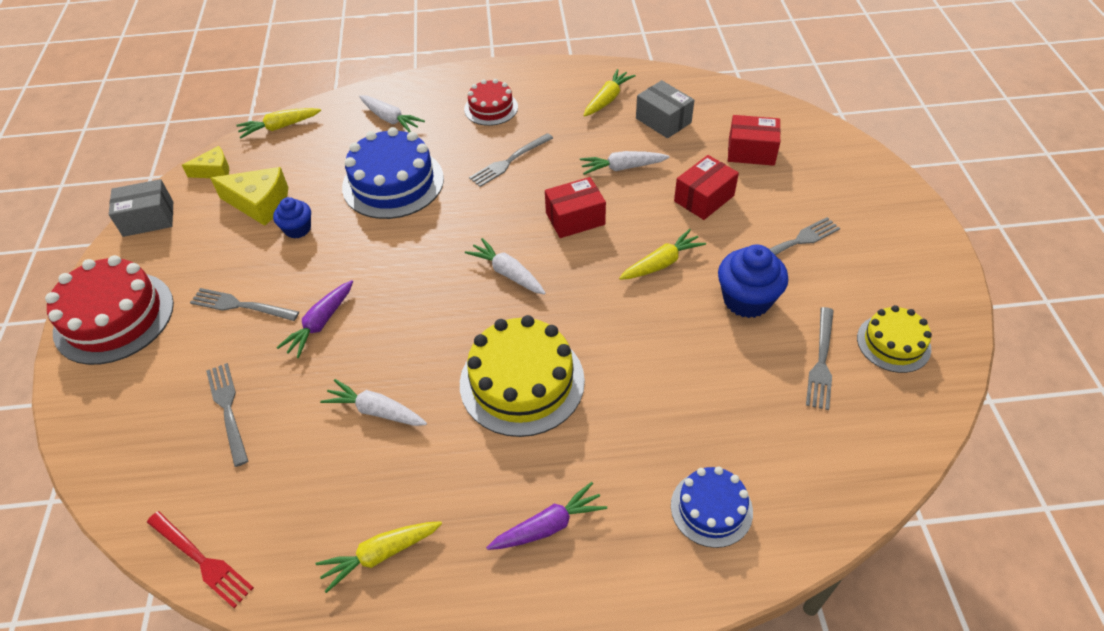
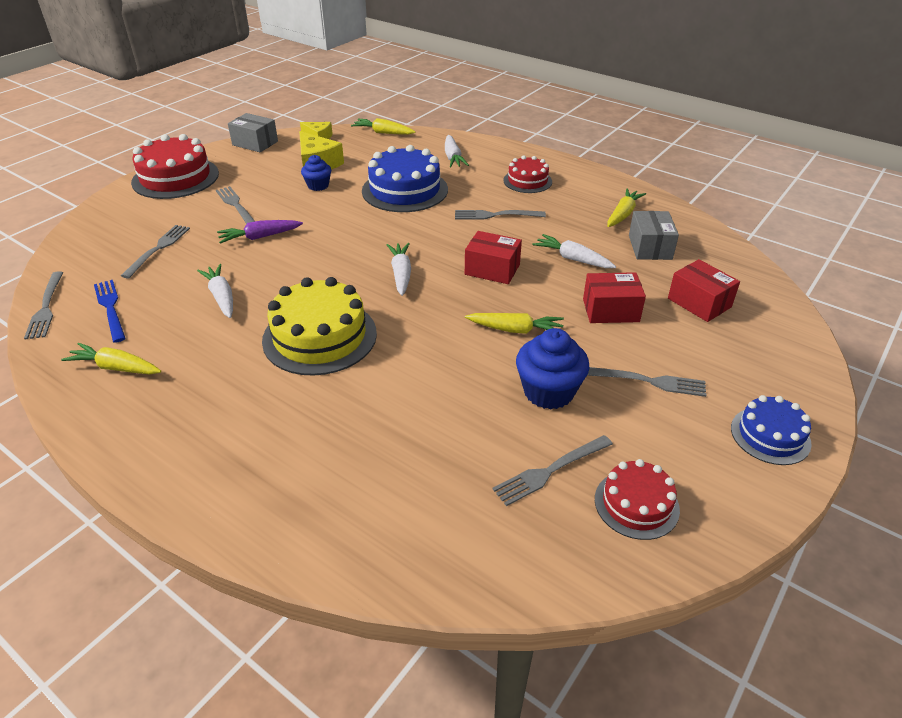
camera: 40 degrees right, 10 degrees down
red fork [147,511,254,608] -> grey fork [24,271,63,340]
purple carrot [486,482,607,550] -> none
yellow carrot [583,69,636,117] -> yellow carrot turned 45 degrees counterclockwise [607,189,646,227]
blue cake [671,466,753,548] -> blue cake moved to [731,395,812,465]
yellow cake [857,305,932,373] -> red cake [595,459,680,540]
none -> blue fork [94,280,126,343]

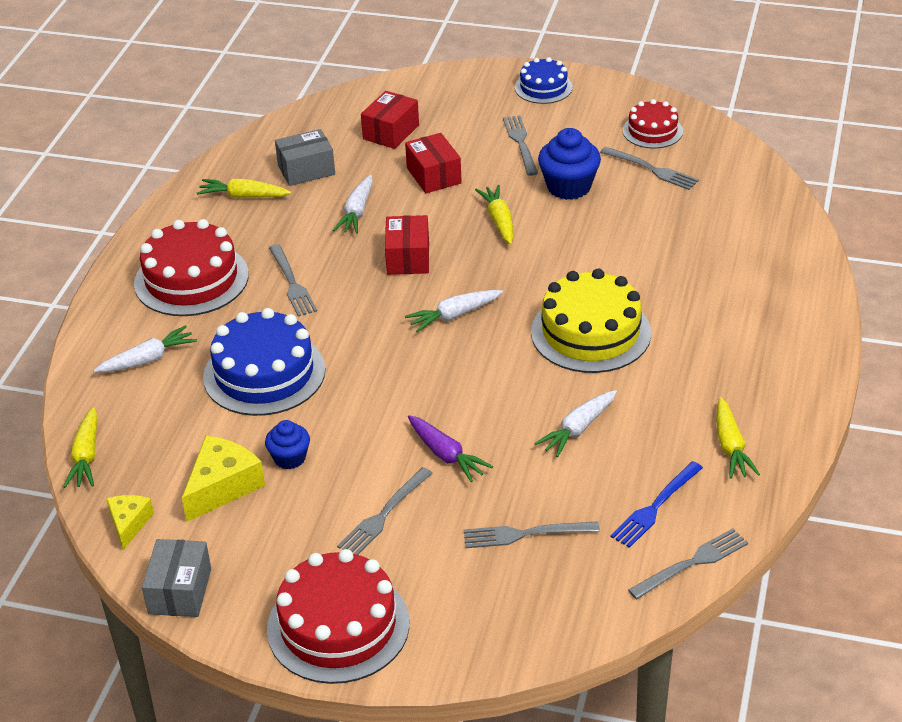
camera: 110 degrees left, 0 degrees up
red cake [503,156,552,193] -> red cake [134,219,249,316], size x1.73

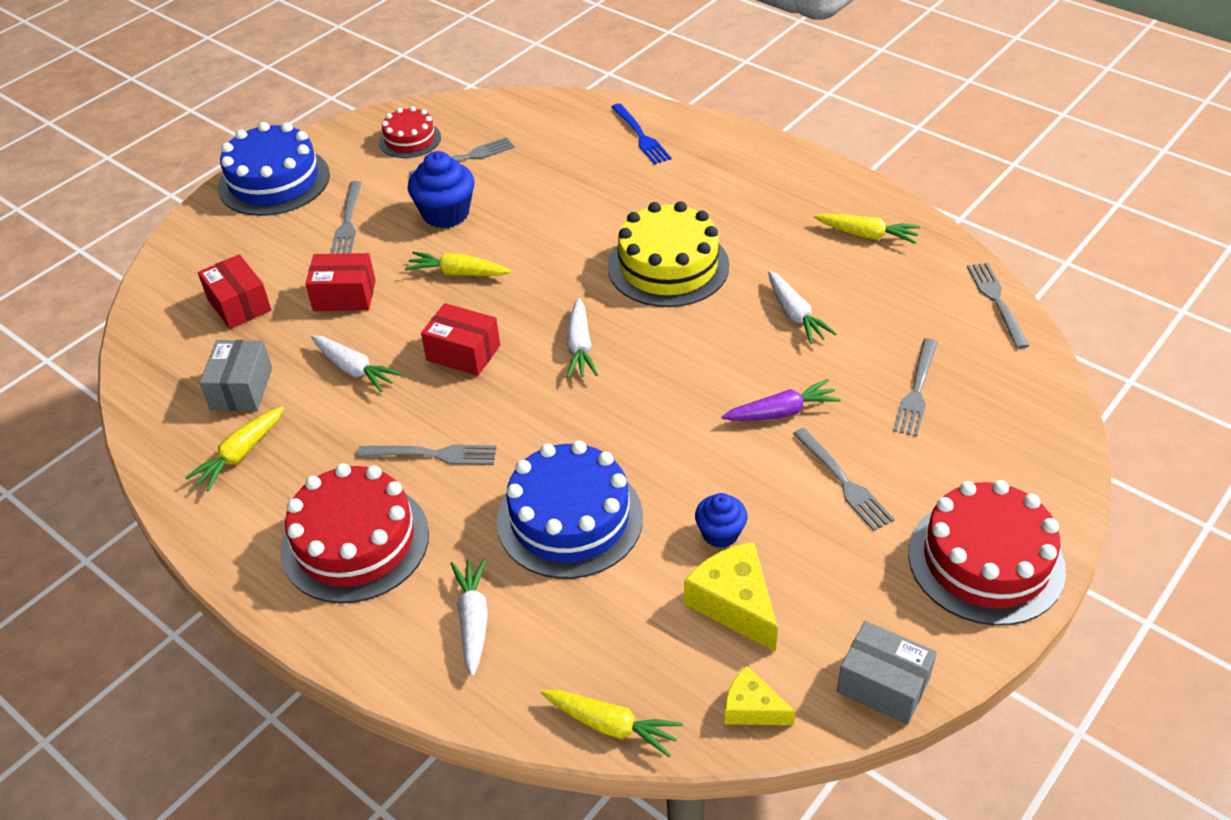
camera: 65 degrees left, 5 degrees up
grey fork [503,115,538,176] -> grey fork turned 105 degrees counterclockwise [330,181,362,254]
blue cake [515,57,573,104] -> blue cake [218,122,330,216], size x1.73
blue fork [610,461,703,548] -> blue fork moved to [611,103,671,165]

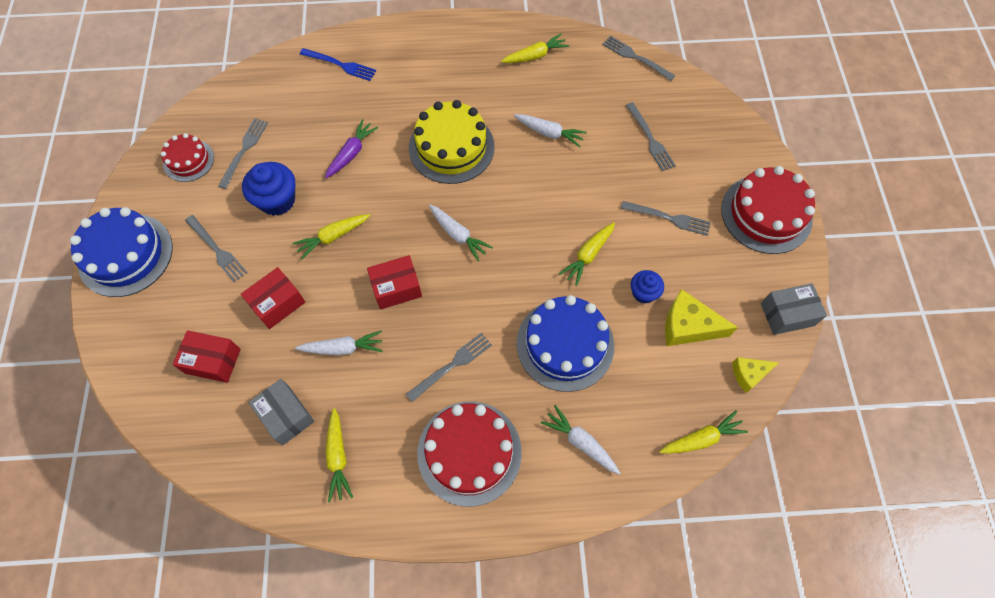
camera: 45 degrees left, 20 degrees up
purple carrot [722,379,841,421] -> purple carrot moved to [325,119,378,178]
none -> yellow carrot [559,222,615,286]

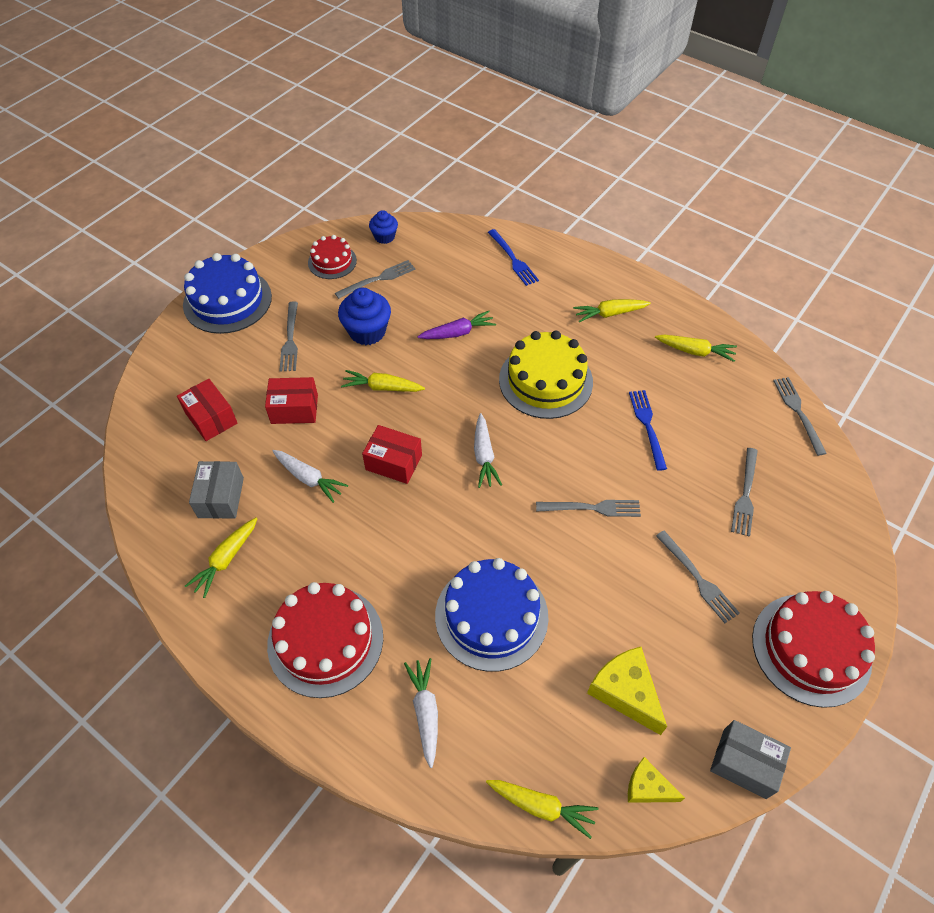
camera: 40 degrees right, 10 degrees down
grey fork [406,332,492,402] -> grey fork moved to [536,500,641,517]
white carrot [514,114,587,147] -> blue fork [629,390,667,471]
yellow carrot [559,222,615,286] -> yellow carrot moved to [573,299,651,322]
blue cupcake [631,270,664,304] -> blue cupcake moved to [369,210,398,244]

